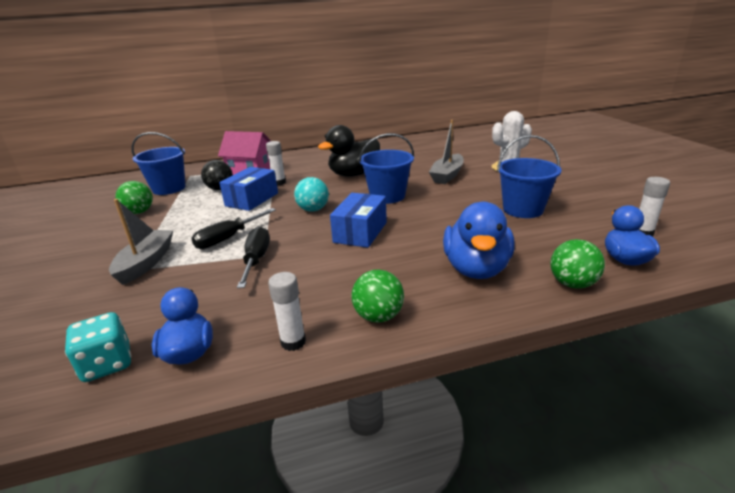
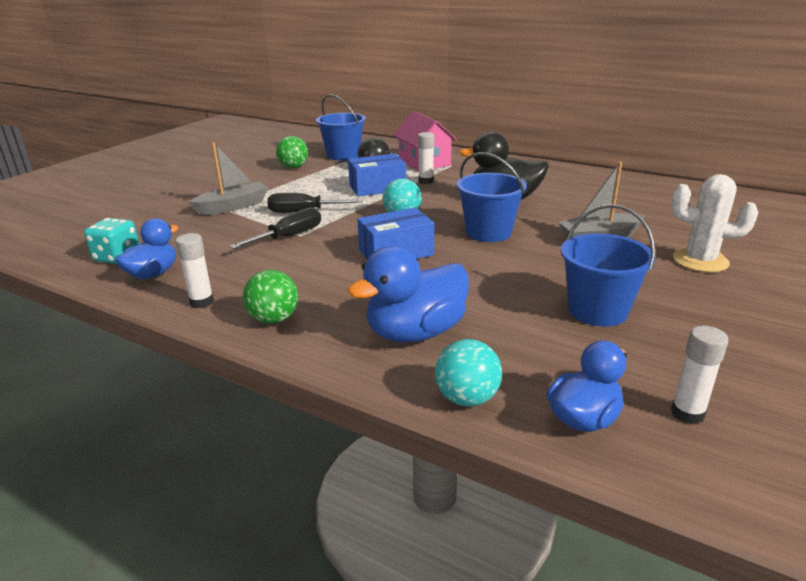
camera: 45 degrees right, 0 degrees up
green ball [550,239,605,289] -> turquoise ball [435,339,502,407]

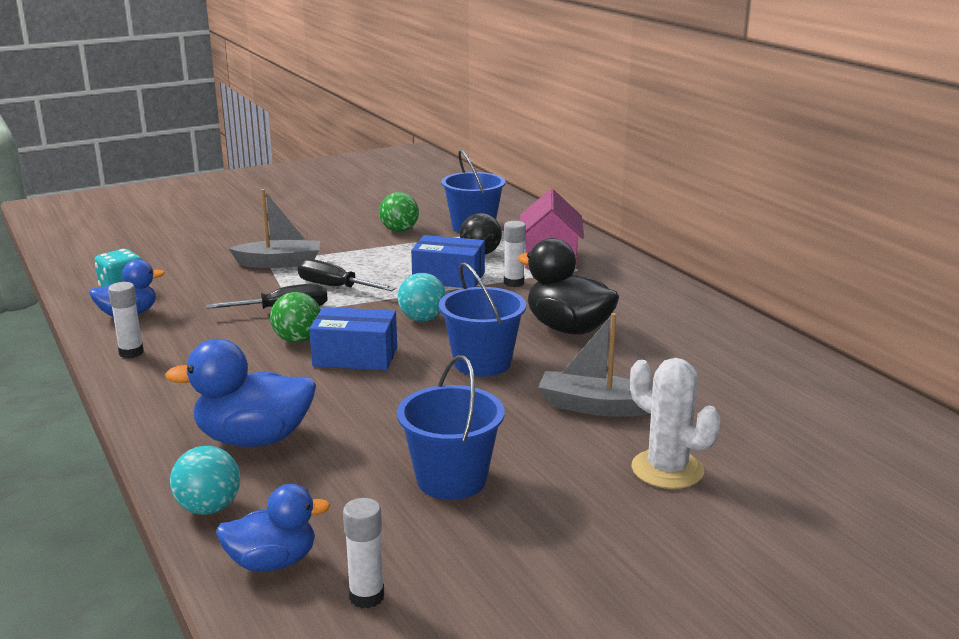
camera: 30 degrees right, 5 degrees down
green ball [243,270,298,324] -> green ball moved to [270,292,321,343]

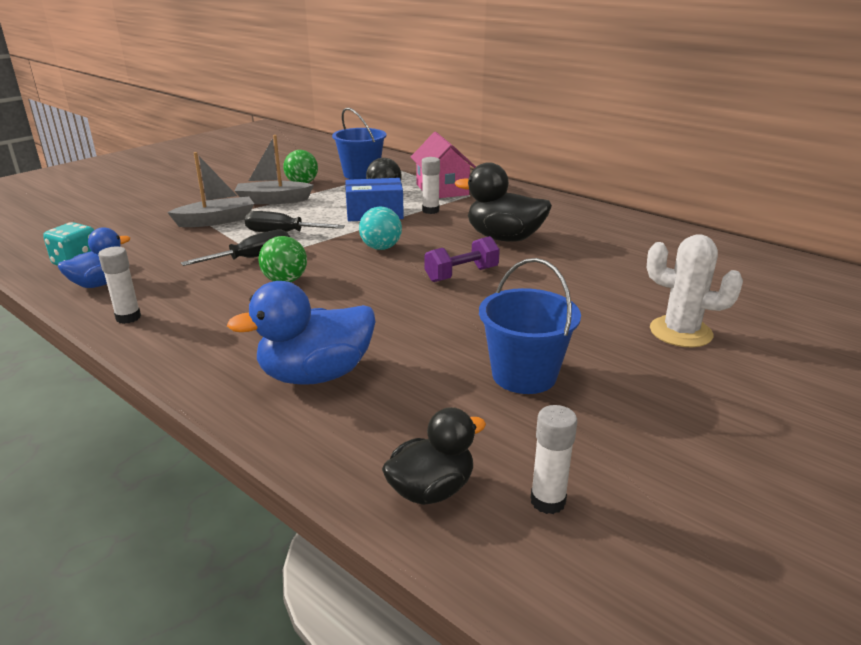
camera: 20 degrees left, 5 degrees up
turquoise ball [170,446,240,515] -> none
blue duck [216,484,330,571] -> black duck [382,407,486,505]
blue box [309,307,397,371] -> none
blue bucket [439,262,526,377] -> purple dumbbell [424,236,500,282]
grey boat [538,313,653,417] -> grey boat moved to [235,135,314,204]

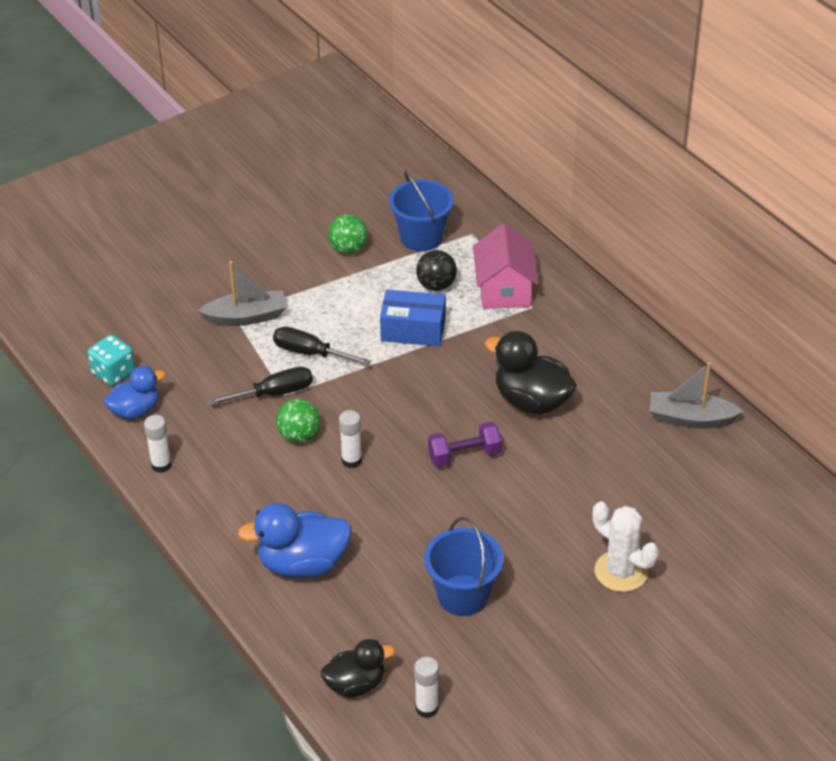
camera: 15 degrees right, 15 degrees up
grey boat [235,135,314,204] -> grey boat moved to [650,362,744,428]
turquoise ball [359,207,402,250] -> none
white glue stick [422,157,440,214] -> white glue stick moved to [339,410,362,468]

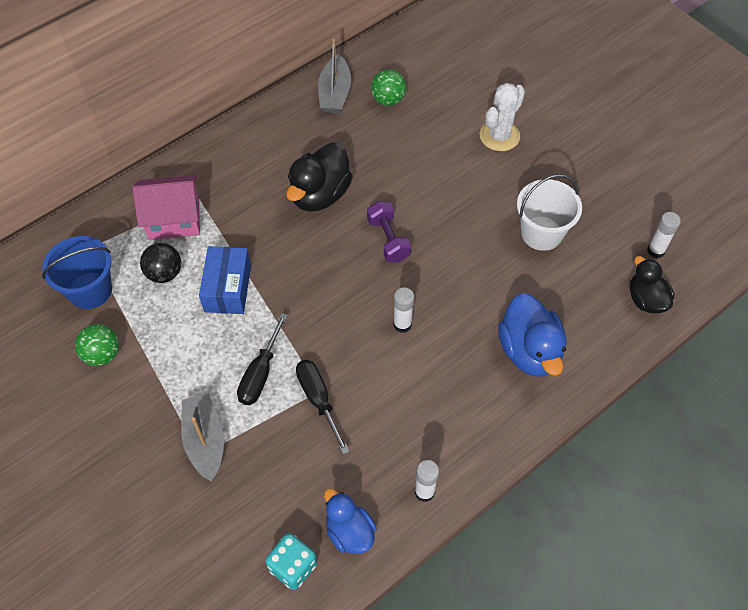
camera: 95 degrees left, 15 degrees up
green ball [276,399,321,443] -> green ball moved to [371,69,406,106]
blue bucket [424,517,503,616] -> white bucket [517,174,582,251]

